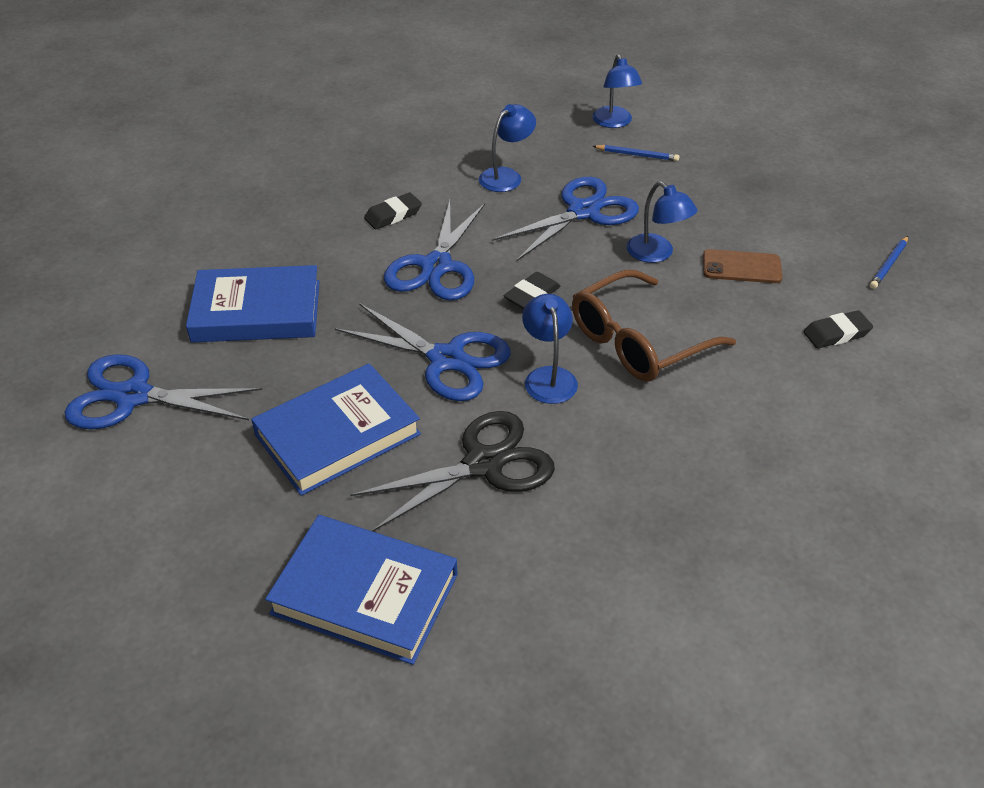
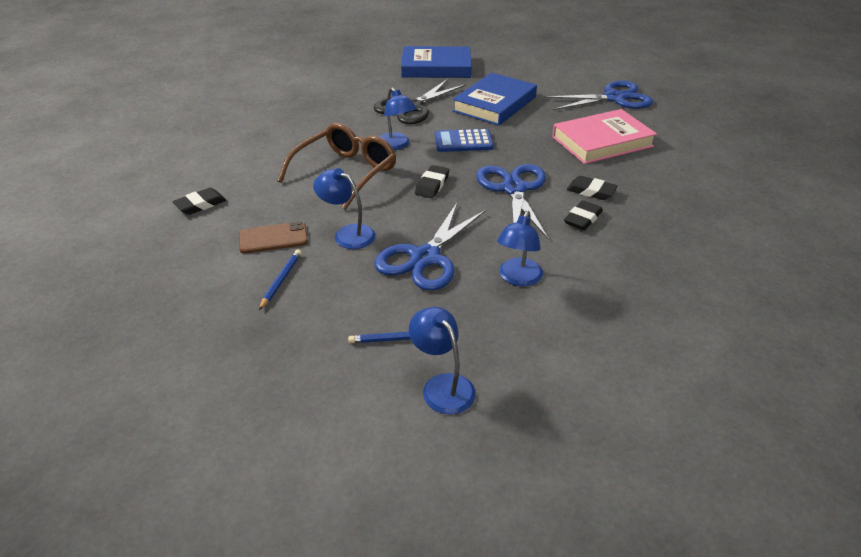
camera: 160 degrees right, 5 degrees down
blue book [186,265,320,343] -> pink book [552,109,657,164]
blue scissors [335,303,511,401] -> blue calculator [435,129,493,152]
blue pencil [870,236,908,289] -> blue pencil moved to [259,250,301,310]
none -> black eraser [567,176,618,200]

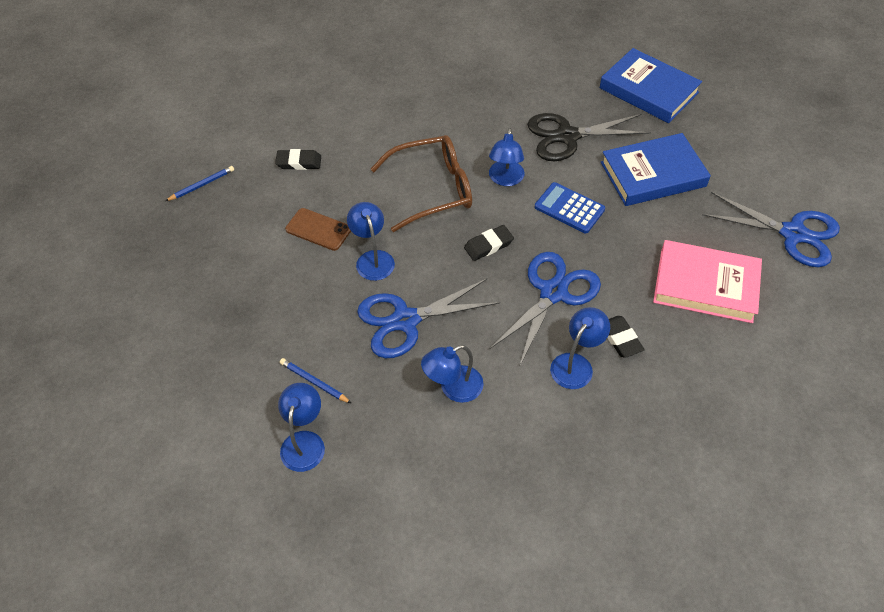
camera: 40 degrees right, 15 degrees up
blue pencil [259,250,301,310] -> blue pencil moved to [166,166,234,201]
black eraser [564,200,603,230] -> blue lamp [550,307,610,389]

